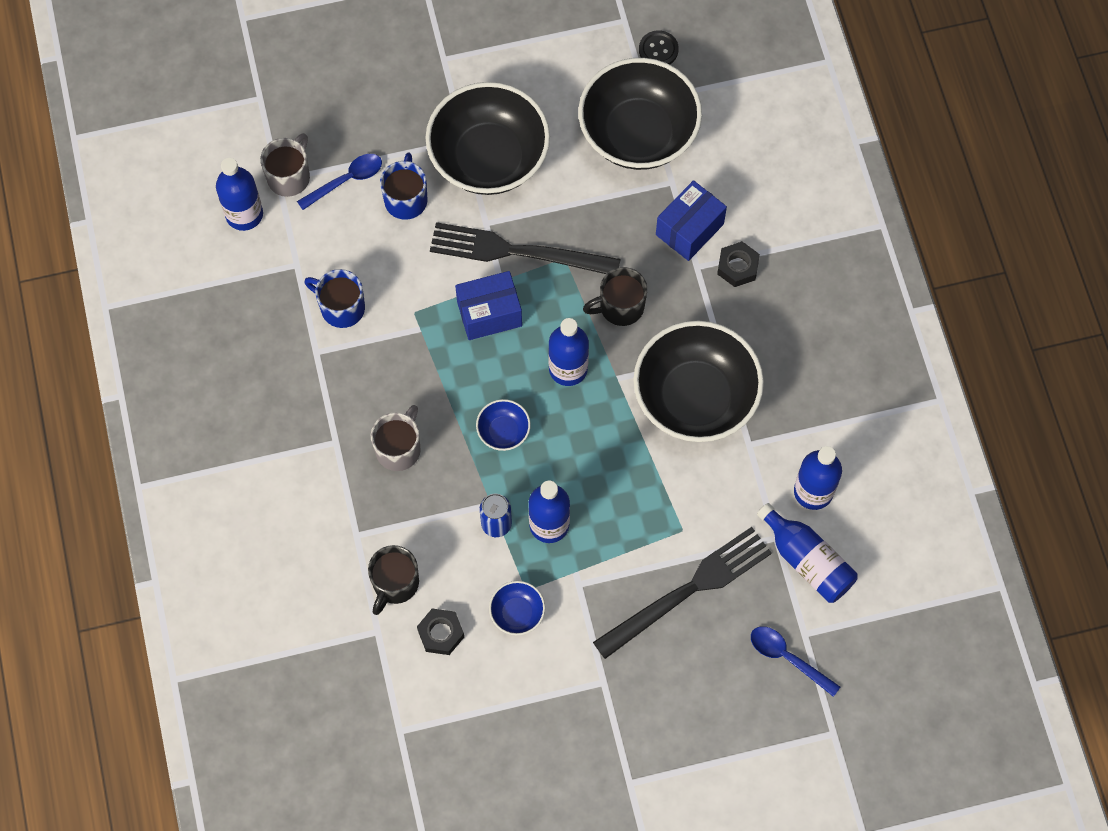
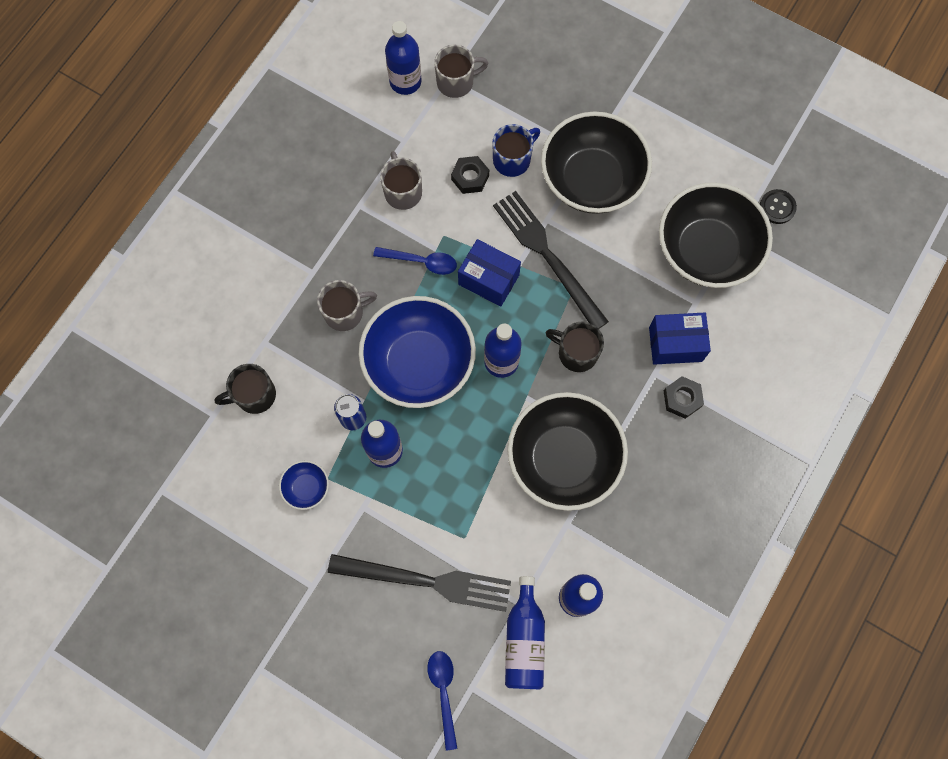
camera: 45 degrees right, 5 degrees up
blue spoon [297,154,382,210] -> blue spoon moved to [373,247,457,275]
blue mug [304,269,365,328] -> grey mug [380,151,422,210]
black nut [417,608,464,655] -> black nut moved to [451,156,489,194]
blue bowl [476,399,531,451] -> blue bowl [359,296,476,408], size x2.37

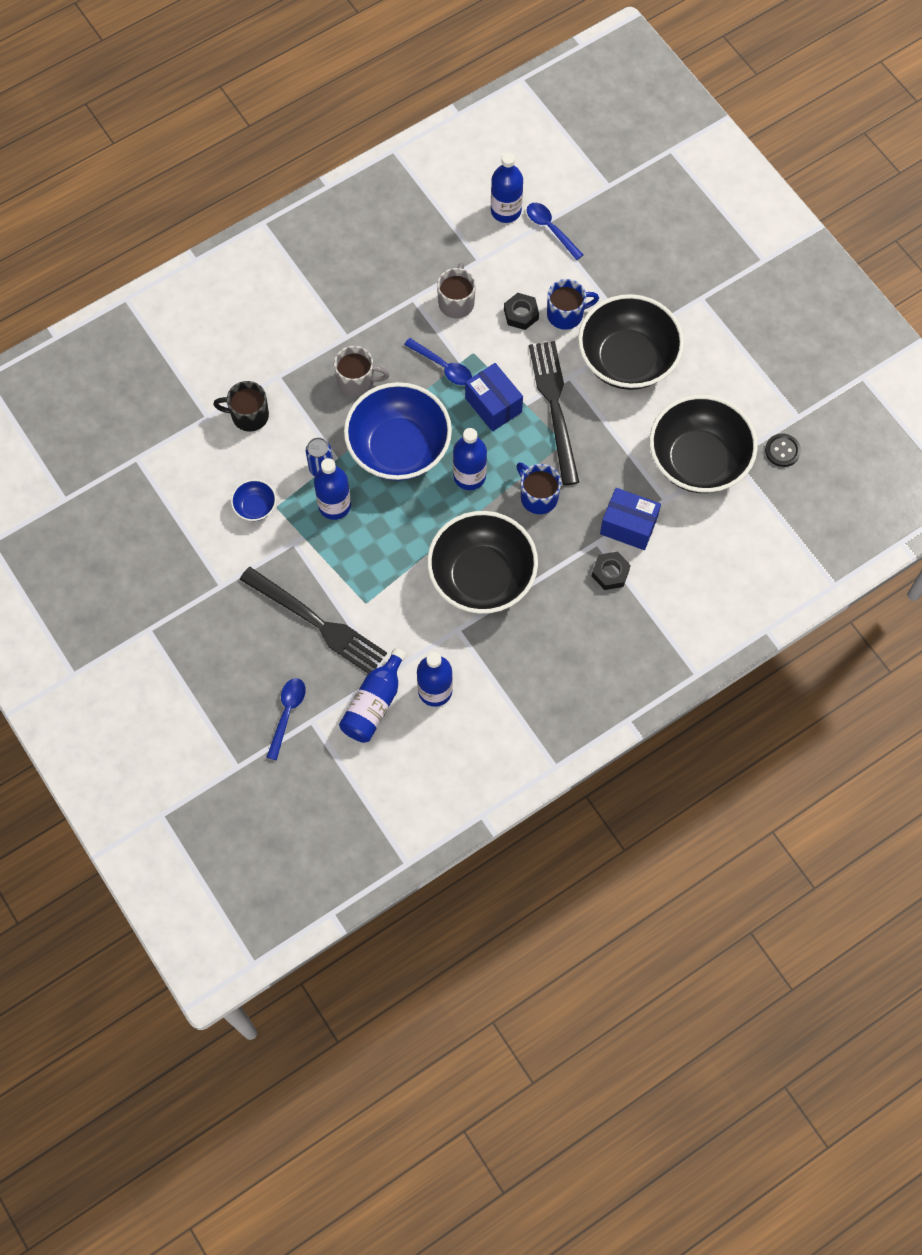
camera: 25 degrees right, 5 degrees down
grey mug [434,45,488,98] -> blue spoon [527,203,583,260]
black mug [546,322,604,372] -> blue mug [516,462,561,514]

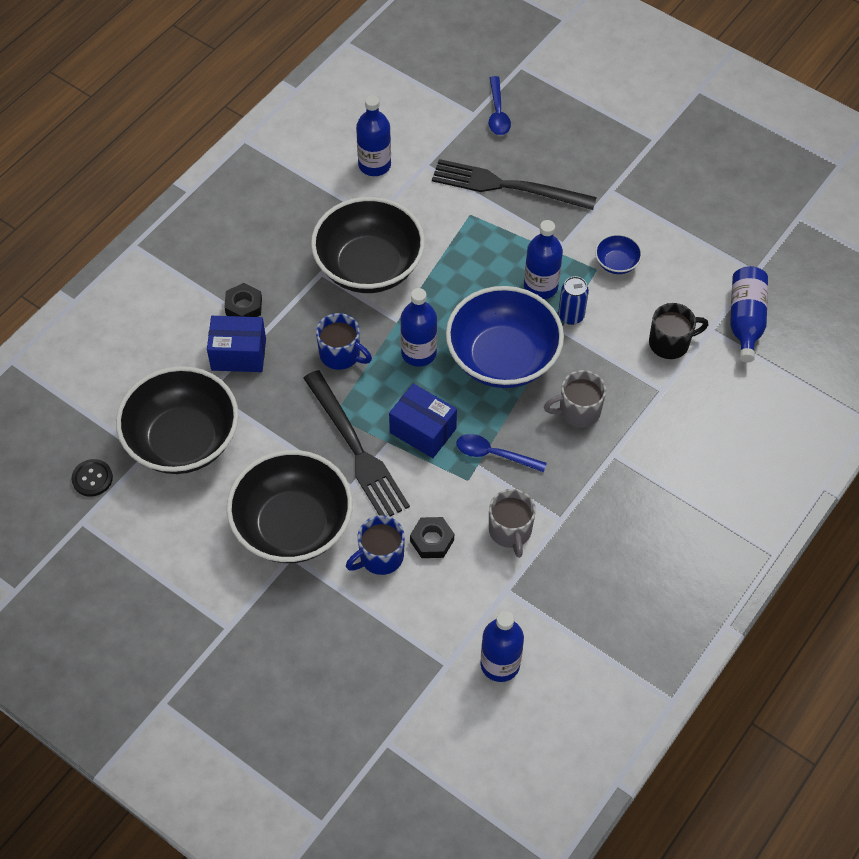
camera: 160 degrees right, 10 degrees down
blue bottle [339,648,406,743] -> blue bottle moved to [730,266,768,363]
blue spoon [527,203,583,260] -> none

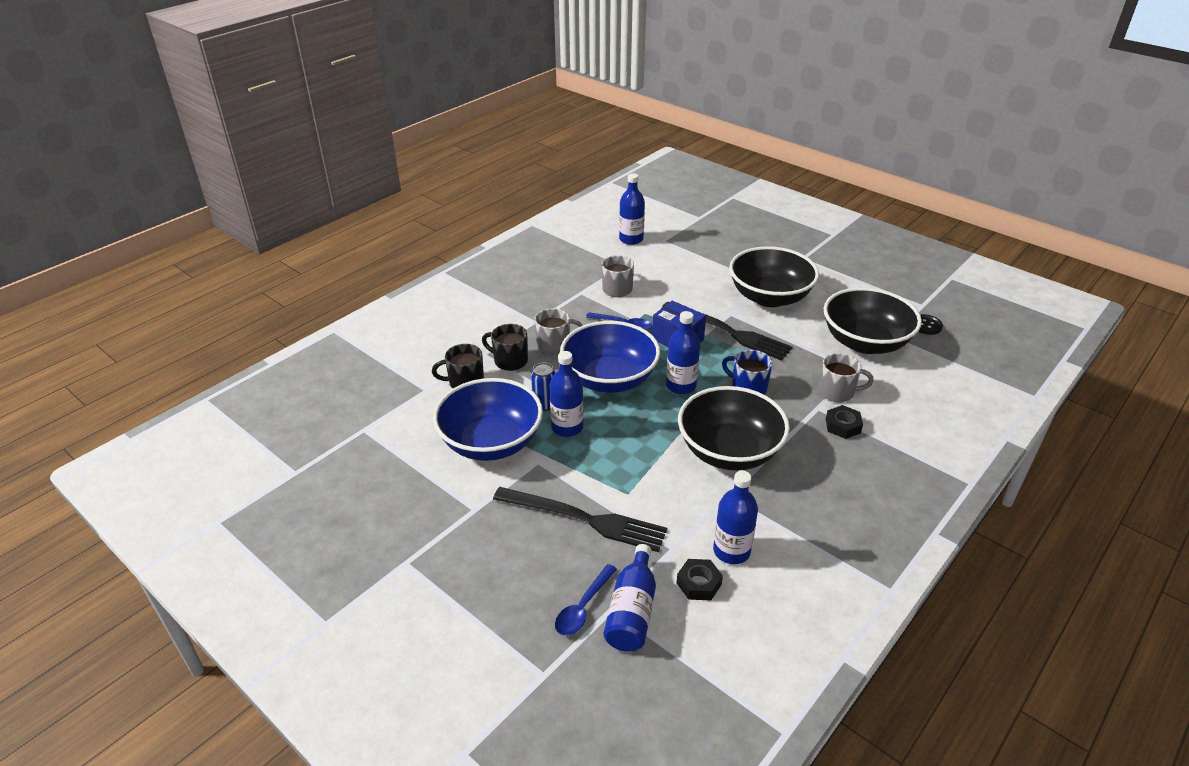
camera: 175 degrees left, 20 degrees down
blue box [207,316,266,372] -> grey mug [818,353,874,402]
black fork [303,370,410,516] -> black fork turned 150 degrees clockwise [662,302,793,361]
blue mug [346,515,405,575] -> none
black nut [410,517,454,558] -> black nut moved to [677,559,723,600]
blue spoon [489,76,511,135] -> blue spoon turned 150 degrees counterclockwise [555,564,617,635]
blue bowl [595,234,642,274] -> blue bowl [433,378,543,461], size x2.37
blue bottle [730,266,768,363] -> blue bottle moved to [604,544,656,652]
none -> black mug [482,324,528,371]

